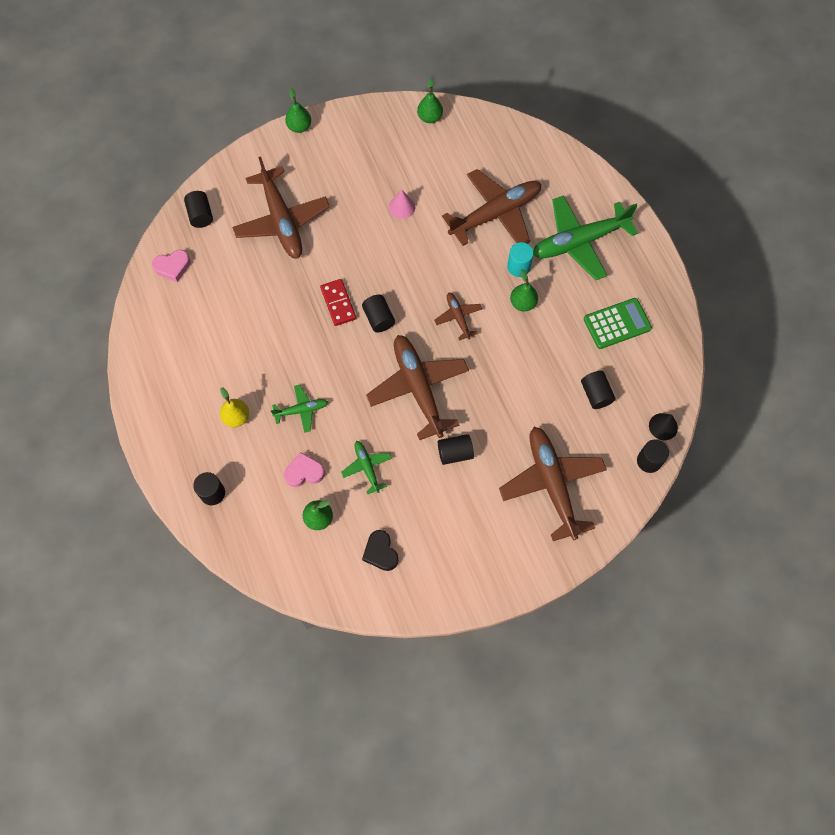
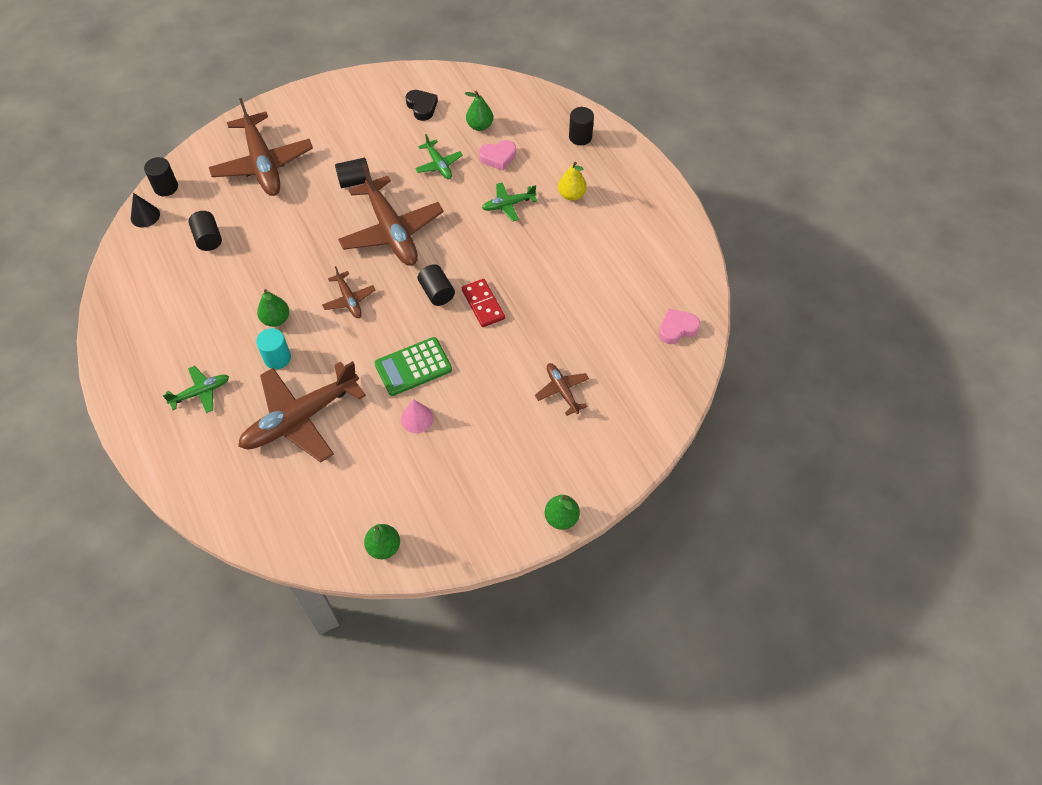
camera: 175 degrees right, 10 degrees down
black cylinder [184,191,213,228] -> none
brown plane [232,156,330,259] -> brown plane [535,363,589,416], size x0.48
green plane [533,195,638,280] -> green plane [163,366,229,413], size x0.48
green calculator [584,298,652,349] -> green calculator moved to [375,337,452,396]

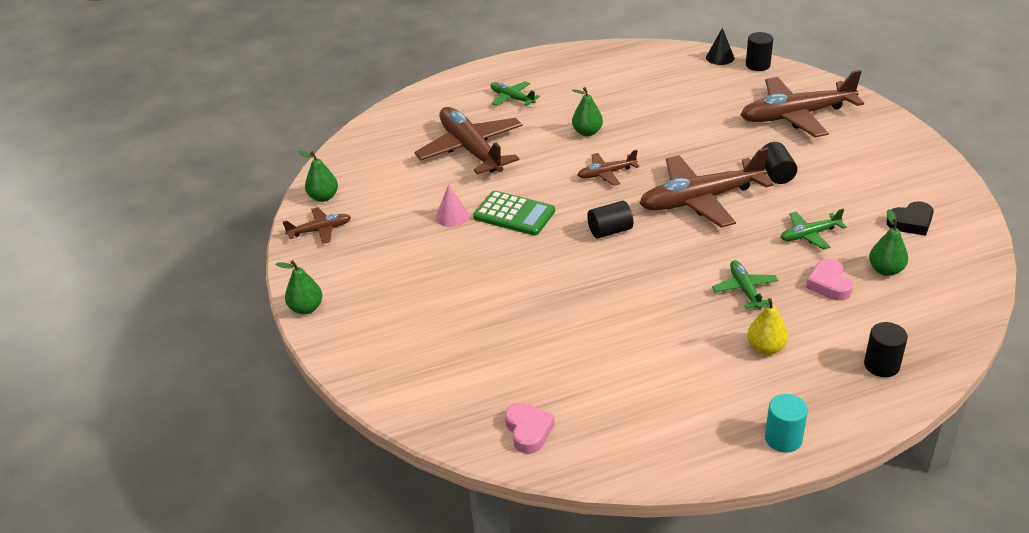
camera: 100 degrees right, 20 degrees down
green plane [163,366,229,413] -> green plane turned 150 degrees clockwise [490,81,540,106]
black cylinder [188,211,222,251] -> none
turquoise cylinder [256,328,291,369] -> turquoise cylinder moved to [765,394,808,453]
green calculator [375,337,452,396] -> green calculator turned 135 degrees clockwise [473,191,555,236]
red domino [462,279,505,327] -> none
brown plane [535,363,589,416] -> brown plane moved to [283,207,351,244]

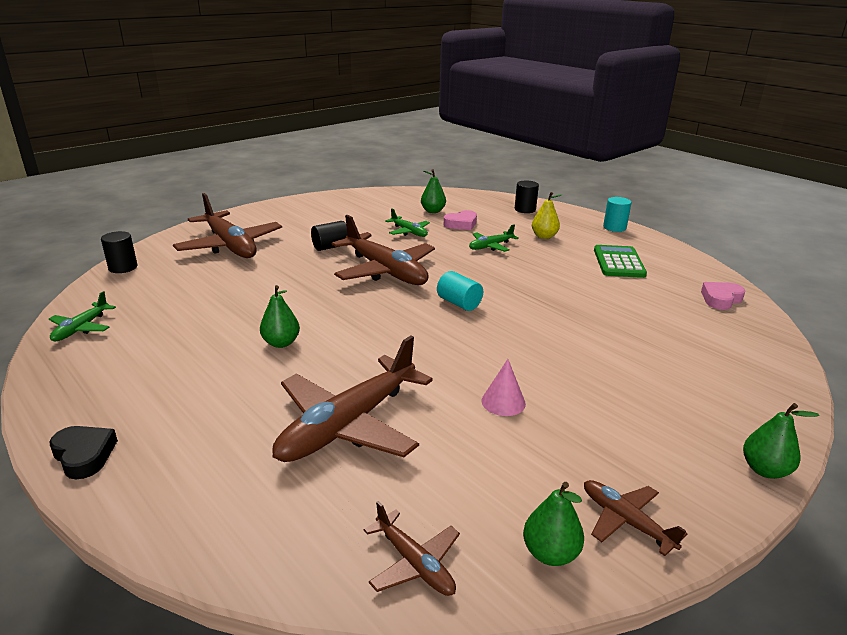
camera: 115 degrees left, 10 degrees down
green calculator [473,191,555,236] -> green calculator moved to [594,245,647,278]
green plane [490,81,540,106] -> green plane moved to [49,291,116,341]
brown plane [578,150,640,186] -> brown plane moved to [364,501,460,596]
black cylinder [587,201,633,238] -> turquoise cylinder [437,271,483,311]
black cone [706,28,734,65] -> none
black heart [887,201,934,236] -> black heart moved to [49,426,118,479]

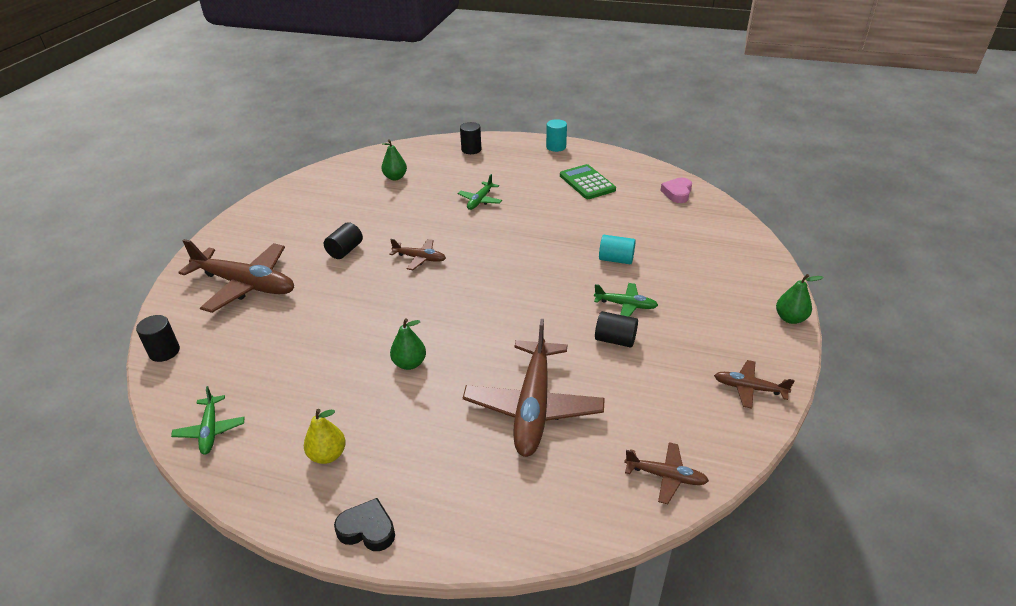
camera: 30 degrees left, 10 degrees up
brown plane [332,215,435,285] -> brown plane [389,239,446,270], size x0.48
green plane [385,208,430,237] -> green plane moved to [594,283,658,317]
turquoise cylinder [437,271,483,311] -> turquoise cylinder moved to [599,235,636,264]
pink heart [444,210,477,230] -> none
pink cone [482,359,526,416] -> black cylinder [595,311,638,348]
green pear [523,482,584,566] -> none
yellow pear [532,192,562,239] -> yellow pear moved to [304,409,346,464]

